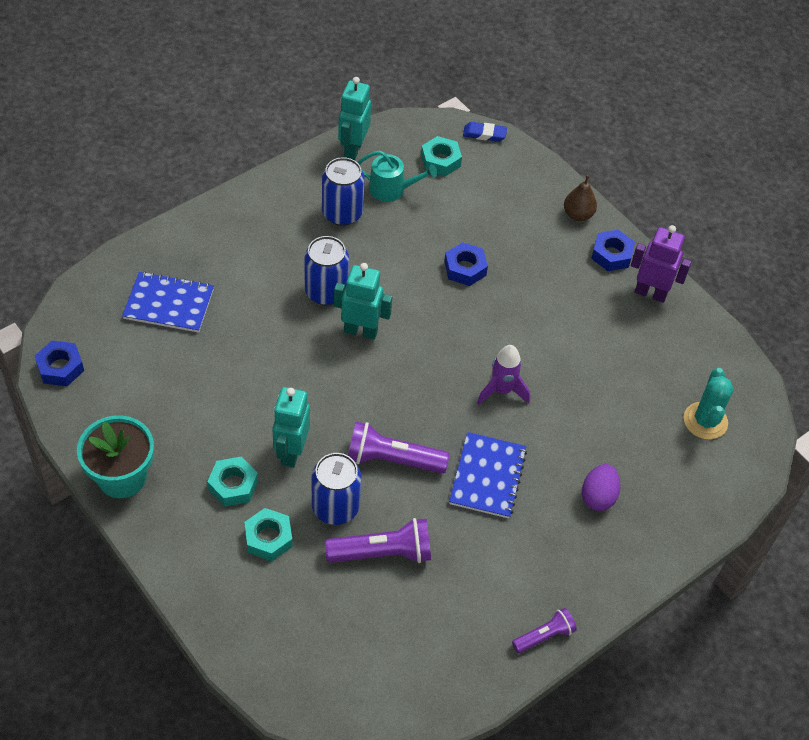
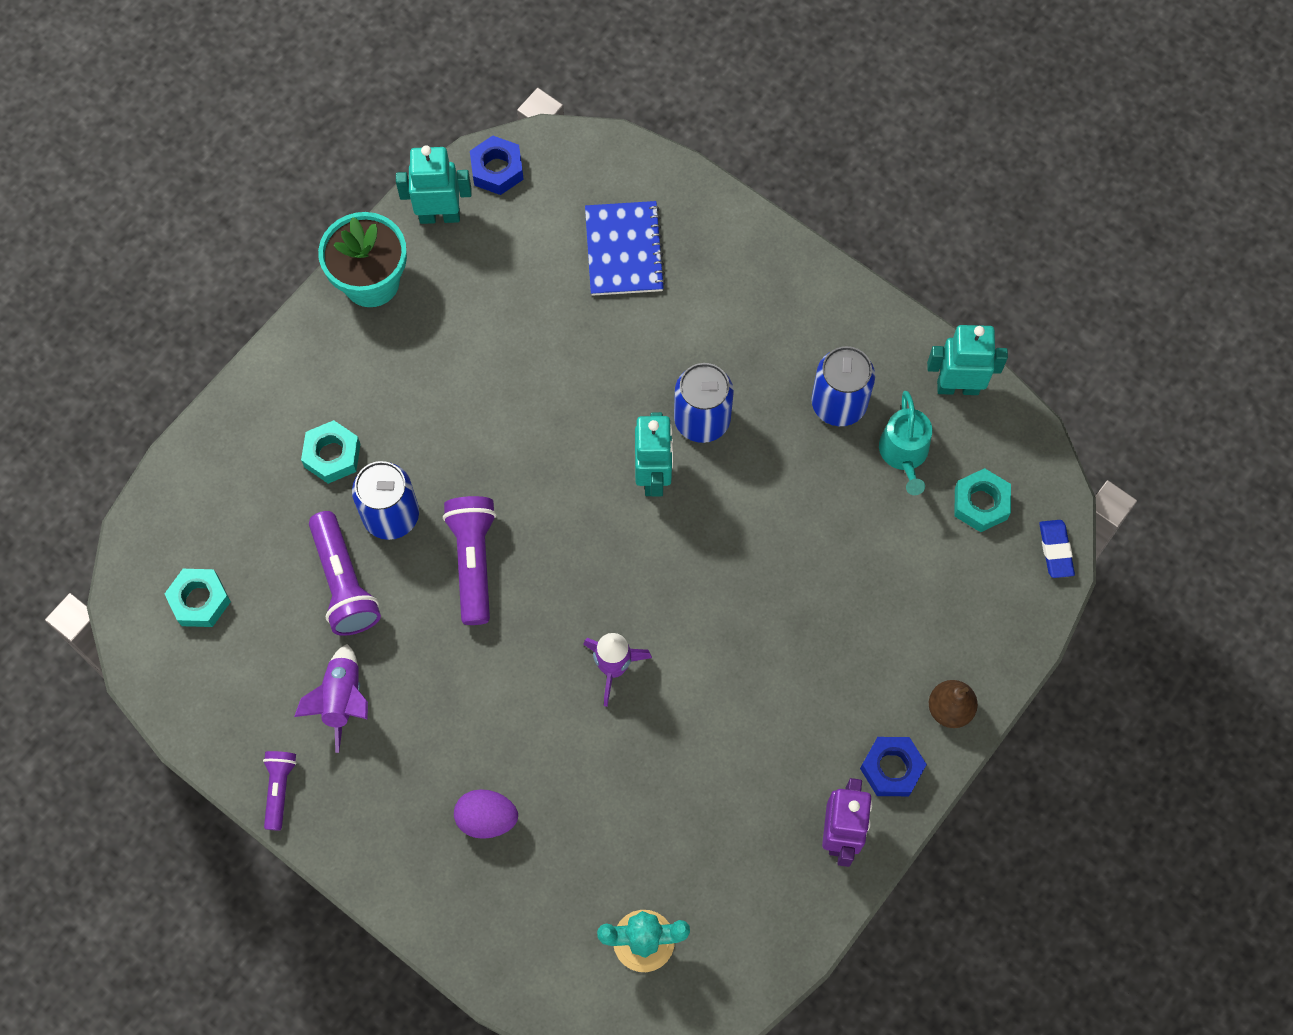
camera: 80 degrees right, 15 degrees up
turquoise nut [207,457,258,507] -> turquoise nut moved to [165,569,231,627]
turquoise robot [272,387,310,468] -> turquoise robot moved to [396,146,472,224]
blue nut [444,242,488,286] -> none
blue notebook [449,432,527,519] -> none
purple flashlight [512,608,577,653] -> purple flashlight turned 135 degrees counterclockwise [263,751,297,830]
none -> purple rocket [294,644,368,753]

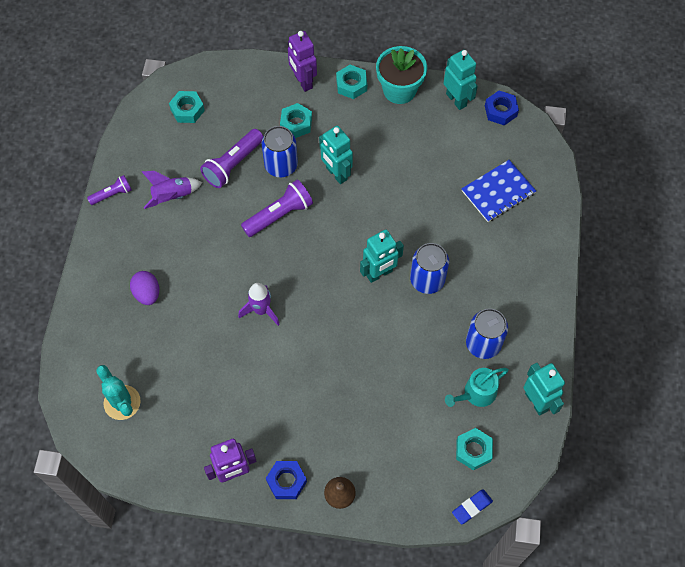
camera: 60 degrees right, 5 degrees down
none -> purple robot [288,31,317,92]
none -> turquoise robot [319,126,353,184]
none -> turquoise nut [336,65,367,99]

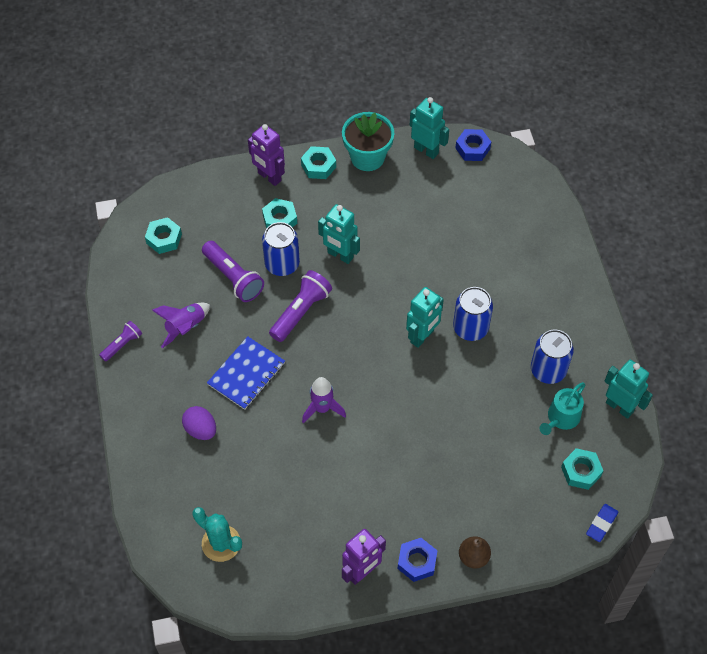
camera: 20 degrees left, 5 degrees down
purple flashlight [200,129,263,188] -> purple flashlight turned 60 degrees counterclockwise [202,241,264,302]
blue notebook [461,160,536,222] -> blue notebook moved to [207,336,285,410]

